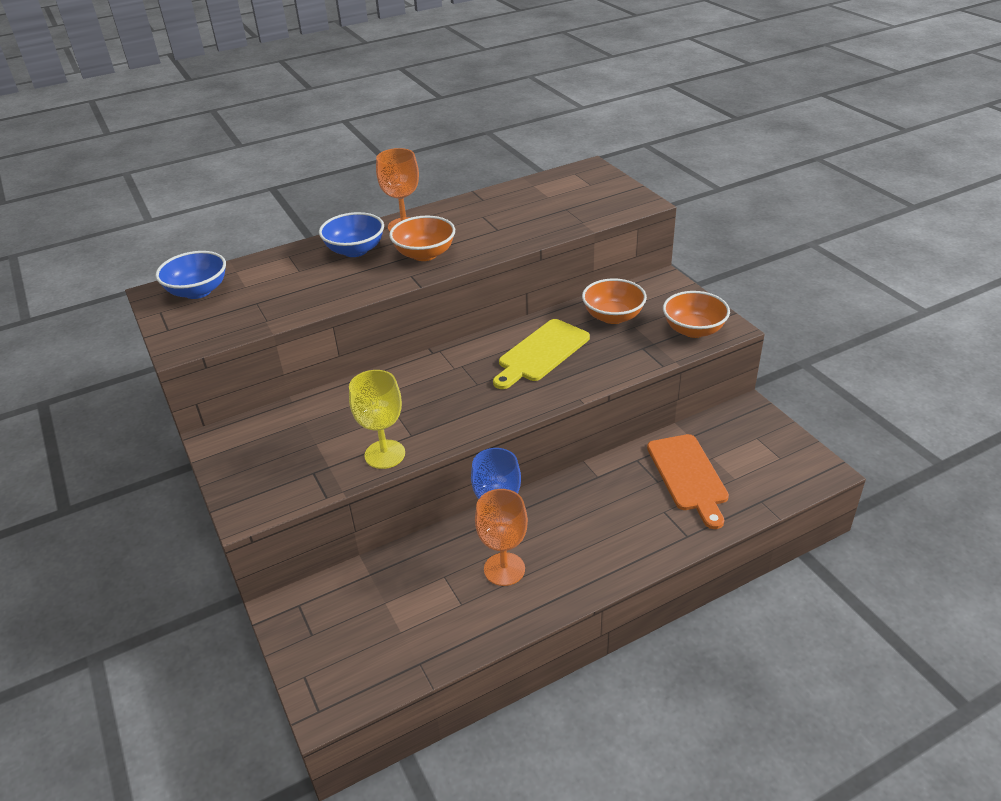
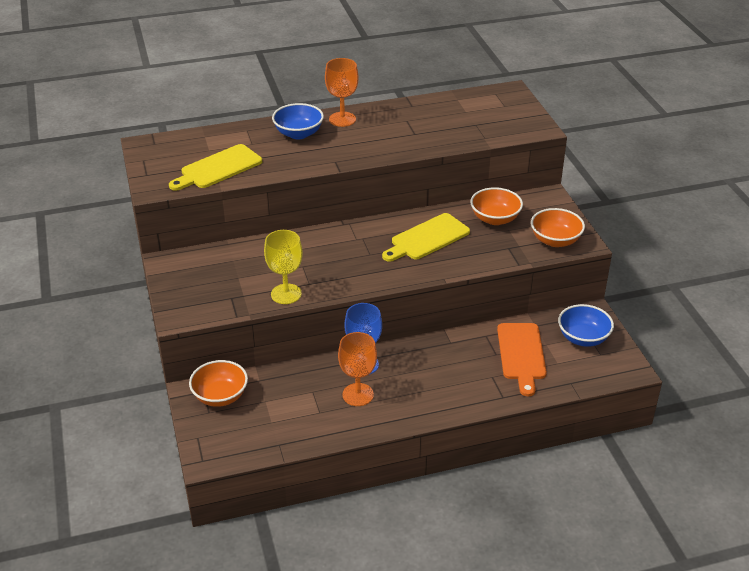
camera: 10 degrees right, 0 degrees up
blue bowl [156,251,226,299] -> blue bowl moved to [558,304,614,347]
orange bowl [389,216,455,261] -> orange bowl moved to [189,360,248,407]
none -> yellow cutting board [169,144,262,191]

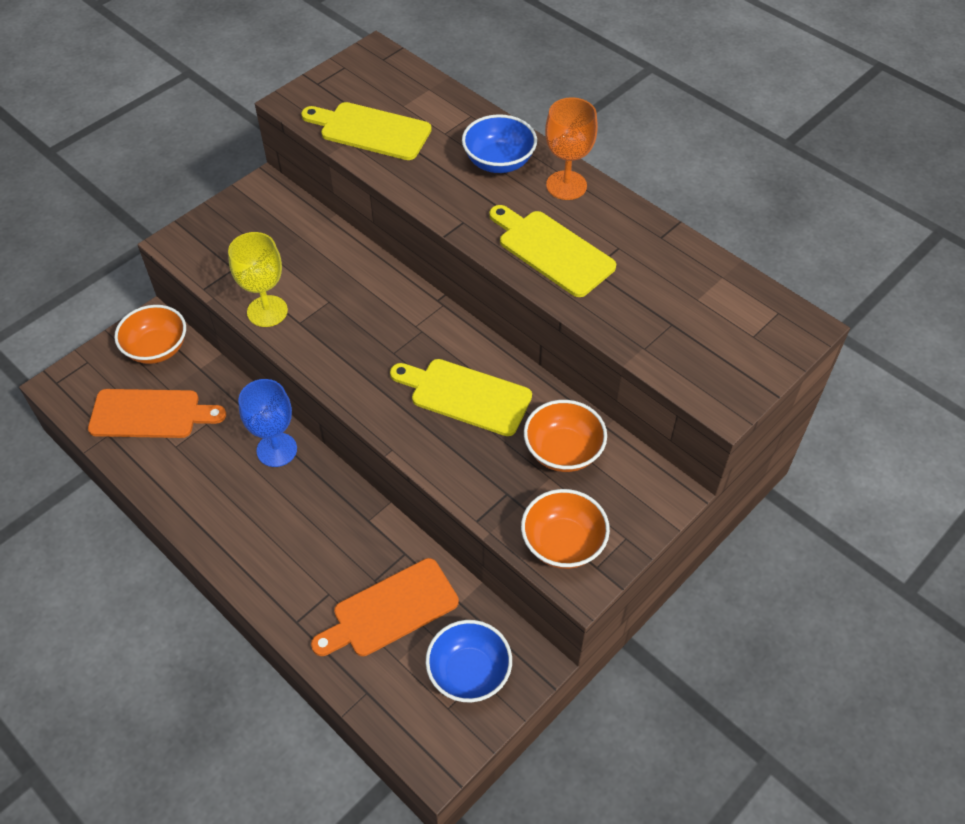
camera: 60 degrees right, 15 degrees up
orange goblet [338,332,377,406] -> none
none -> orange cutting board [88,389,226,438]
none -> yellow cutting board [489,205,616,297]

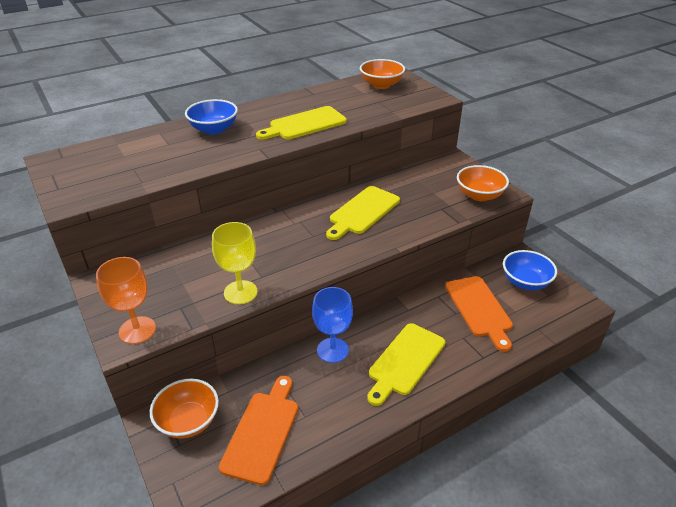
camera: 75 degrees left, 15 degrees down
yellow cutting board [301,102,432,160] -> yellow cutting board moved to [367,323,445,406]
orange bowl [524,400,607,472] -> orange bowl moved to [360,59,405,89]
orange goblet [545,97,598,200] -> orange goblet moved to [96,257,156,344]

